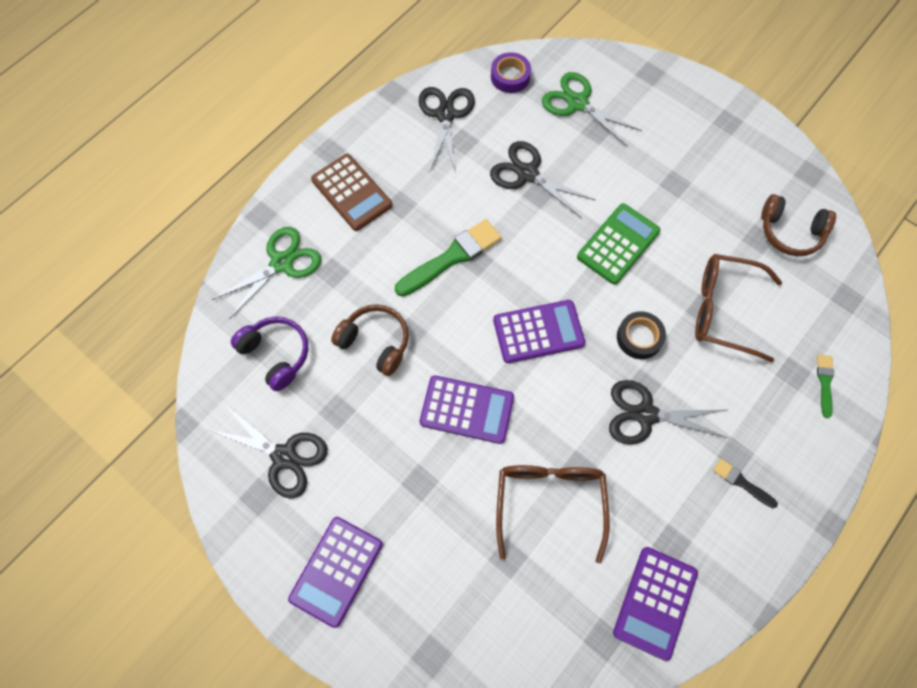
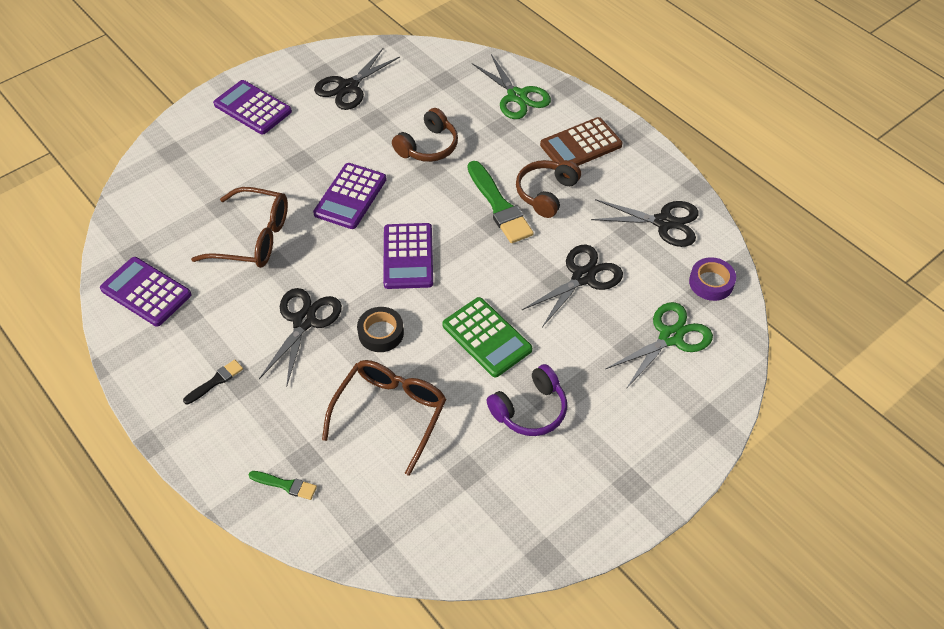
camera: 100 degrees right, 15 degrees down
purple headphones [231,317,308,391] -> purple headphones moved to [487,364,567,436]
brown headphones [761,194,836,256] -> brown headphones moved to [516,160,581,218]

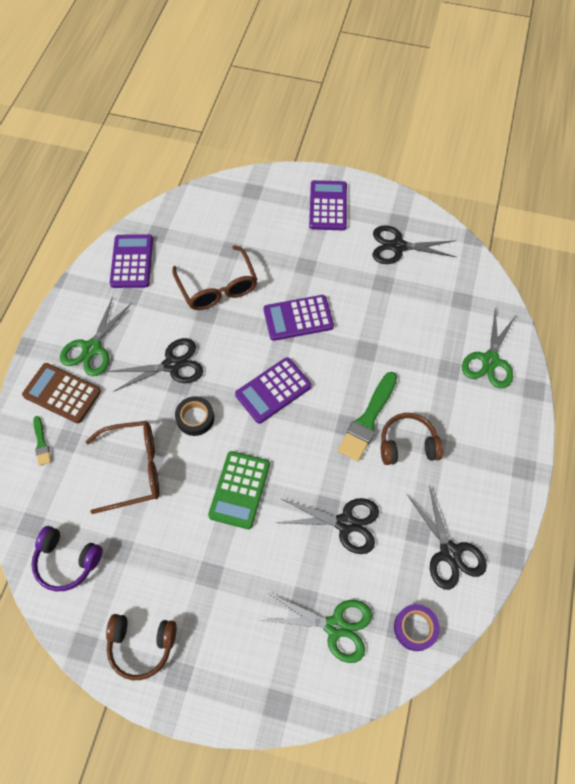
camera: 55 degrees right, 10 degrees up
black brush [183,359,243,404] -> green scissors [60,297,132,376]
brown headphones [392,108,458,162] -> brown headphones moved to [106,614,177,680]
purple headphones [487,364,567,436] -> purple headphones moved to [31,526,103,591]
brown calculator [540,117,623,166] -> brown calculator moved to [22,363,101,423]

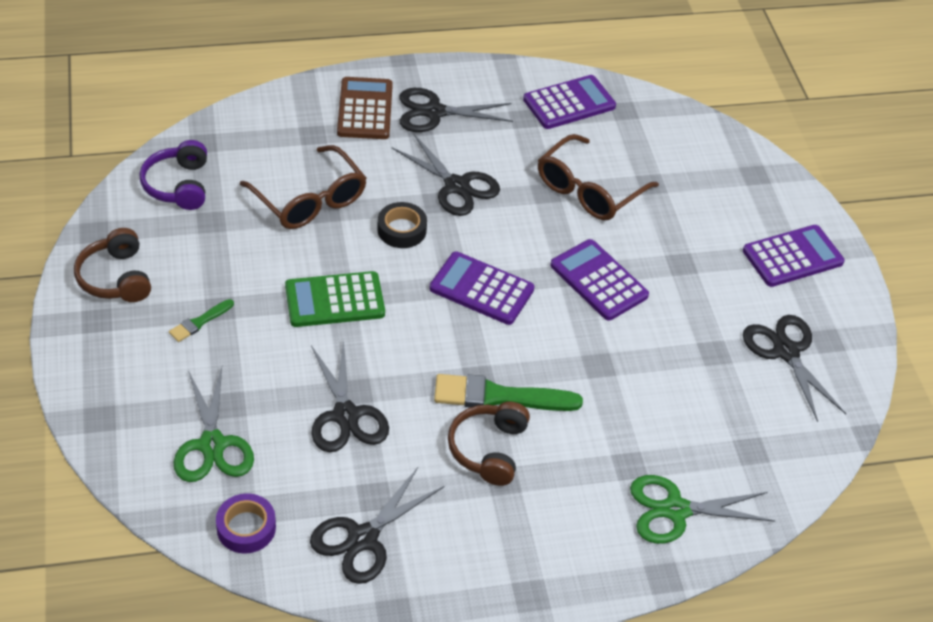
camera: 60 degrees right, 15 degrees down
green brush [33,416,51,466] -> green brush moved to [169,299,234,342]
green scissors [60,297,132,376] -> black scissors [399,88,513,132]
brown headphones [381,413,443,465] -> brown headphones turned 135 degrees counterclockwise [448,402,530,486]

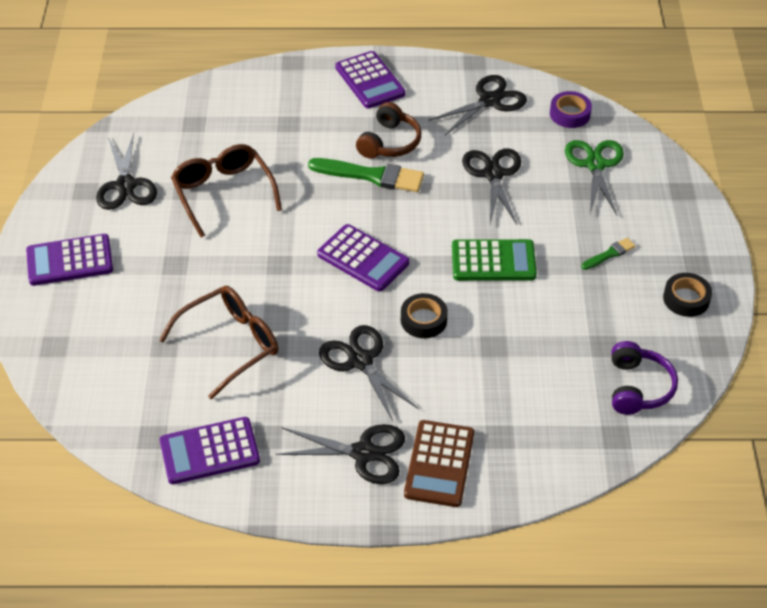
camera: 165 degrees left, 0 degrees up
brown headphones [74,228,151,302] -> black tape [663,273,712,317]
brown glasses [240,145,366,229] -> brown glasses moved to [171,144,282,237]
purple calculator [550,239,649,321] -> purple calculator moved to [335,51,405,109]
green scissors [630,475,775,544] -> none

